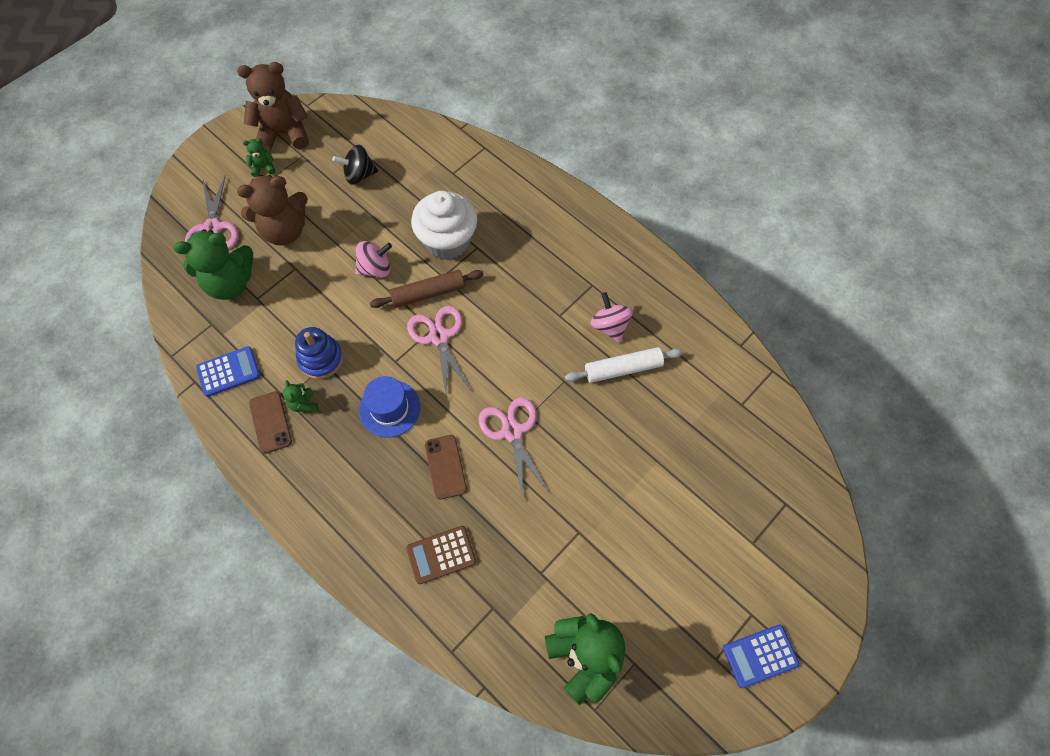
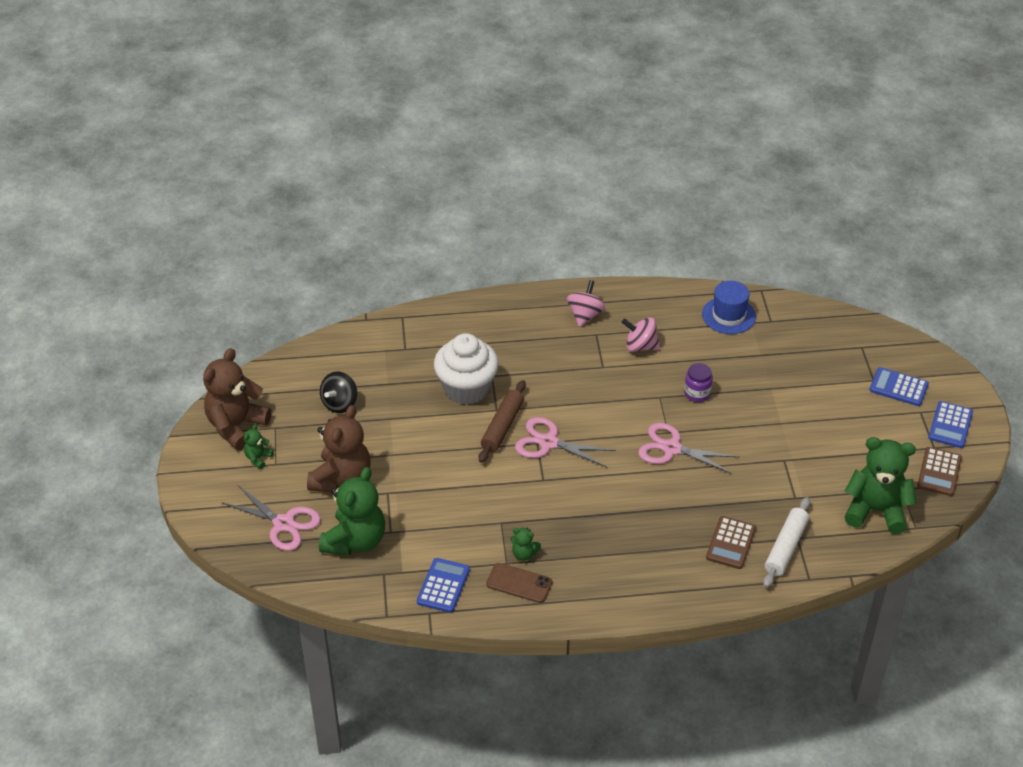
camera: 50 degrees left, 20 degrees down
blue stacking toy [295,327,343,379] -> none
pink spinning top [355,241,392,278] -> pink spinning top moved to [567,280,605,327]
blue hat [359,376,420,438] -> blue hat moved to [702,281,756,334]
brown phone [425,435,467,500] -> none
white rolling pin [565,347,683,383] -> white rolling pin moved to [763,497,810,588]
none -> purple jar [684,363,713,402]
none -> blue calculator [870,367,929,406]
none -> brown calculator [917,447,962,496]

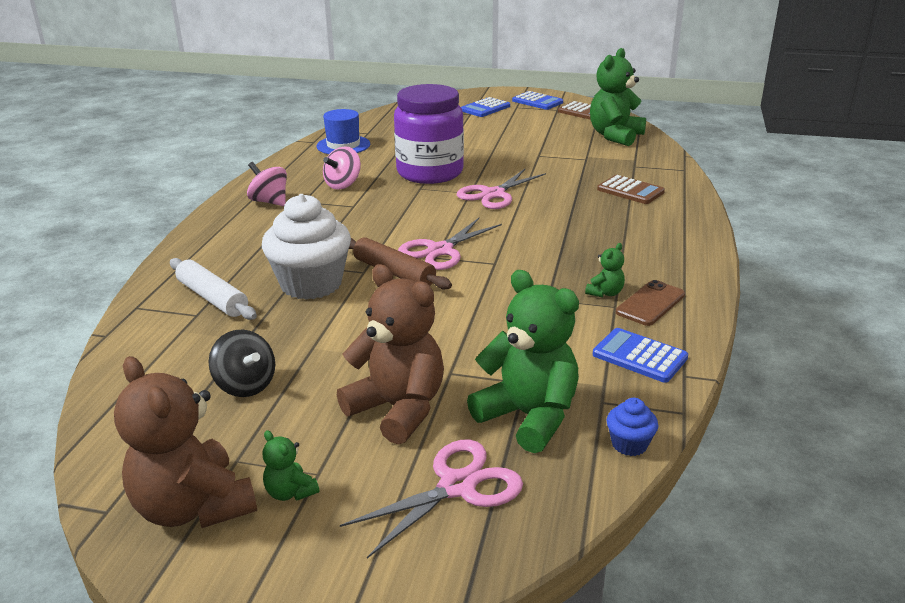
camera: 70 degrees left, 15 degrees down
purple jar [684,363,713,402] -> purple jar [394,84,464,184], size x2.44
white rolling pin [763,497,810,588] -> white rolling pin moved to [170,258,257,320]
none -> blue cupcake [607,398,658,456]

